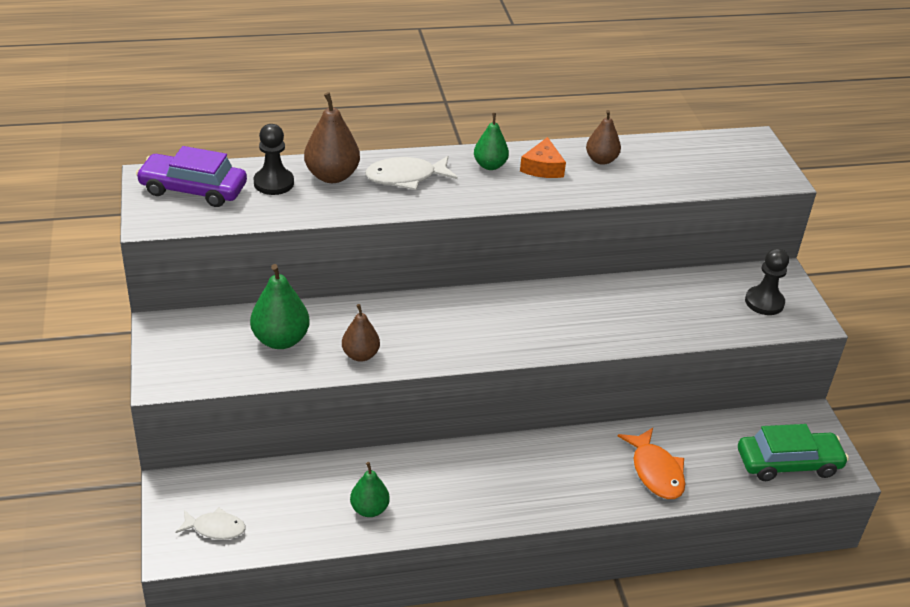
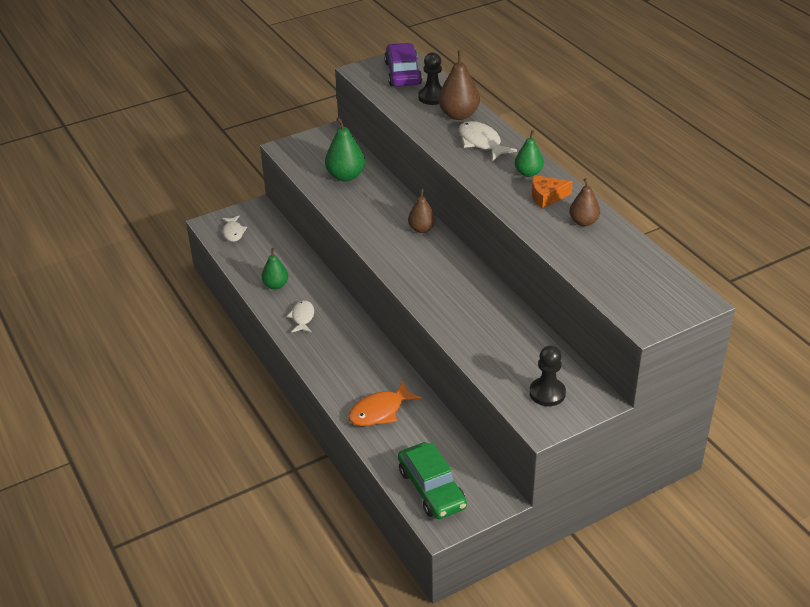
camera: 75 degrees right, 0 degrees up
brown pear [342,304,380,362] -> brown pear moved to [408,189,436,233]
none -> white fish [287,300,314,332]

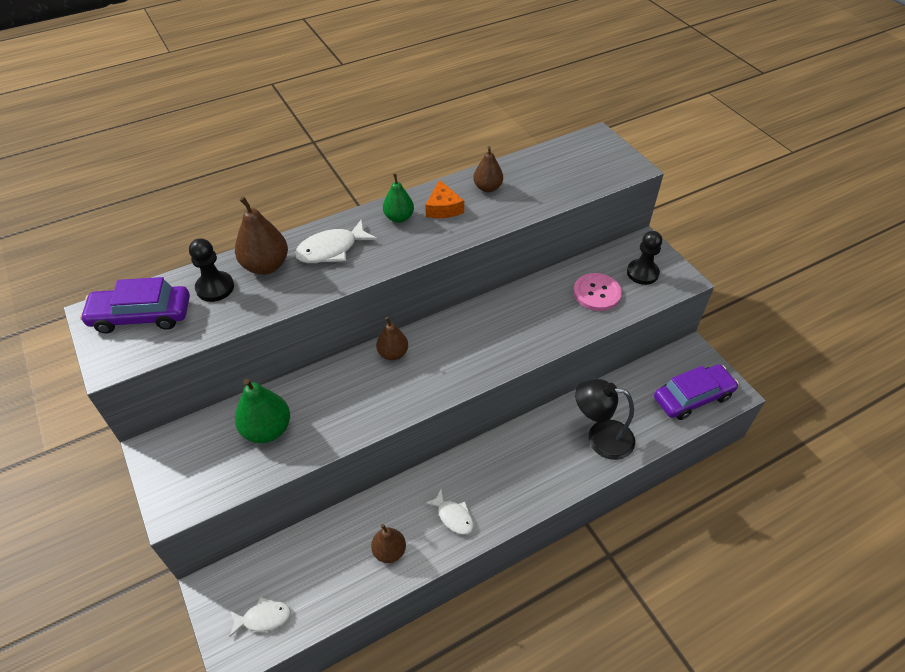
camera: 90 degrees left, 10 degrees up
green pear [261,248,288,289] -> brown pear [371,524,406,563]
white fish [287,300,314,332] -> white fish turned 135 degrees counterclockwise [424,490,474,535]
orange fish [348,381,422,426] -> black lamp [575,379,635,460]
green car [398,442,467,519] -> purple car [654,364,739,420]
none -> pink button [573,273,622,311]

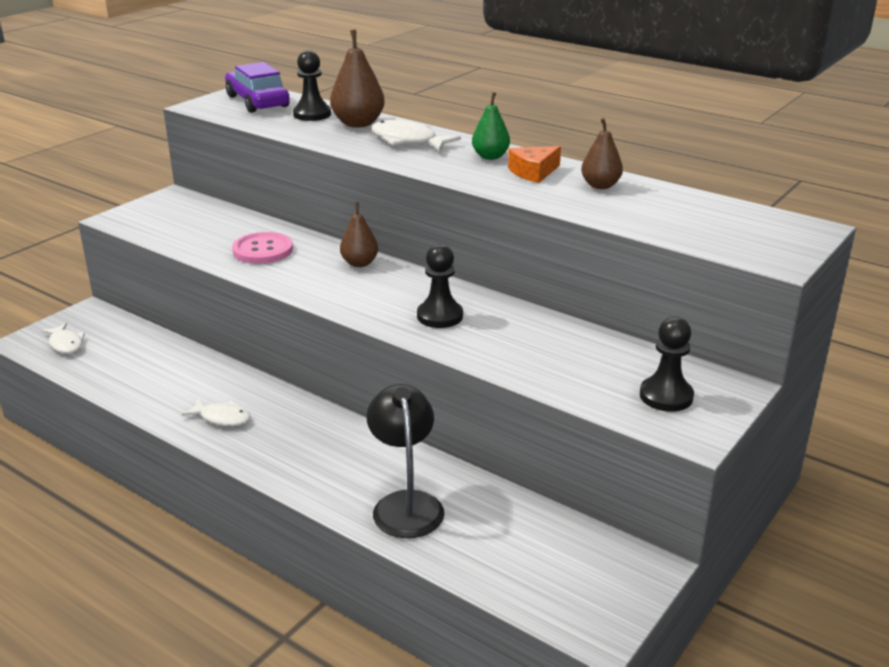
camera: 65 degrees right, 20 degrees down
green pear [235,379,290,443] -> none
brown pear [371,524,406,563] -> none
white fish [424,490,474,535] -> white fish turned 90 degrees counterclockwise [182,399,251,426]
pink button [573,273,622,311] -> pink button moved to [232,232,293,264]
purple car [654,364,739,420] -> none
none -> black pawn [417,244,463,328]

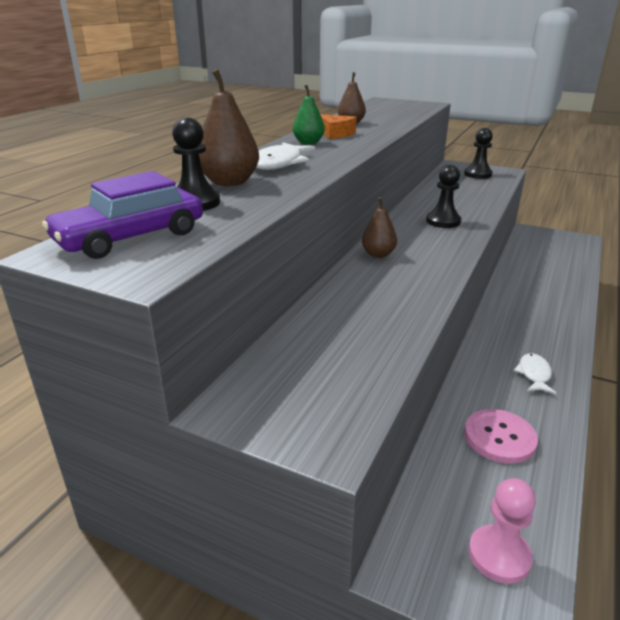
camera: 100 degrees left, 0 degrees up
white fish [41,323,85,354] -> pink pawn [469,478,536,584]
pink button [232,232,293,264] -> pink button moved to [464,409,538,464]
black lamp [366,384,444,538] -> none

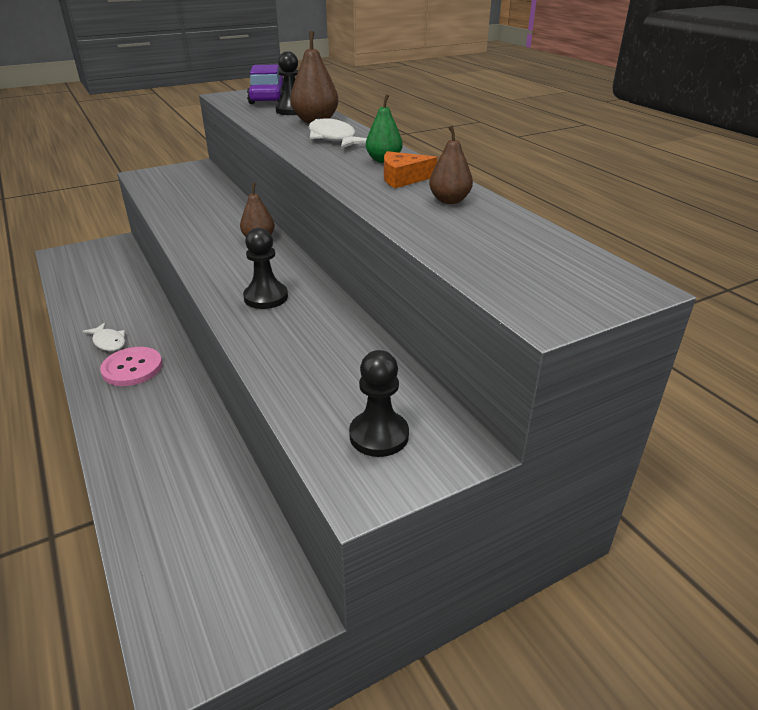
camera: 125 degrees right, 5 degrees up
pink button [464,409,538,464] -> pink button moved to [100,347,162,386]
pink pawn [469,478,536,584] -> none

